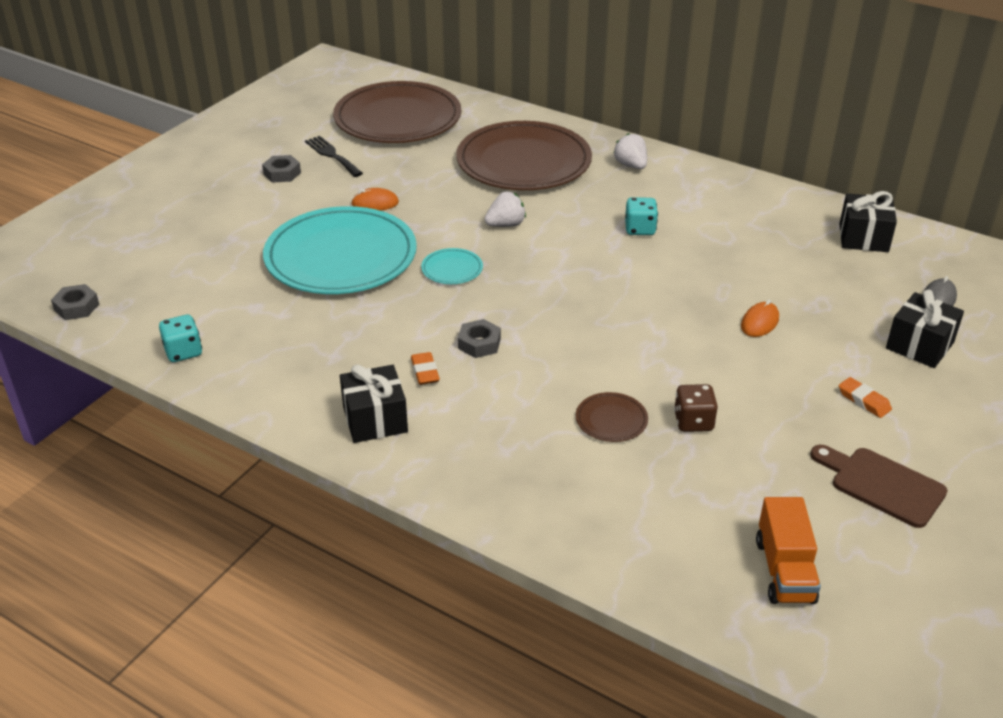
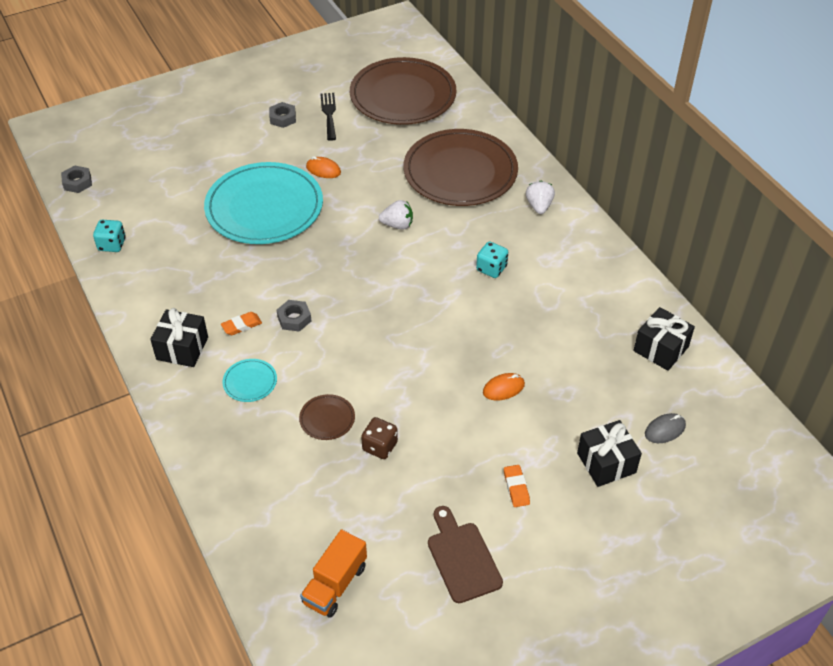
camera: 30 degrees right, 10 degrees up
orange eraser [411,352,440,385] -> orange eraser turned 45 degrees clockwise [221,312,262,335]
turquoise plate [421,248,483,284] -> turquoise plate moved to [222,359,277,402]

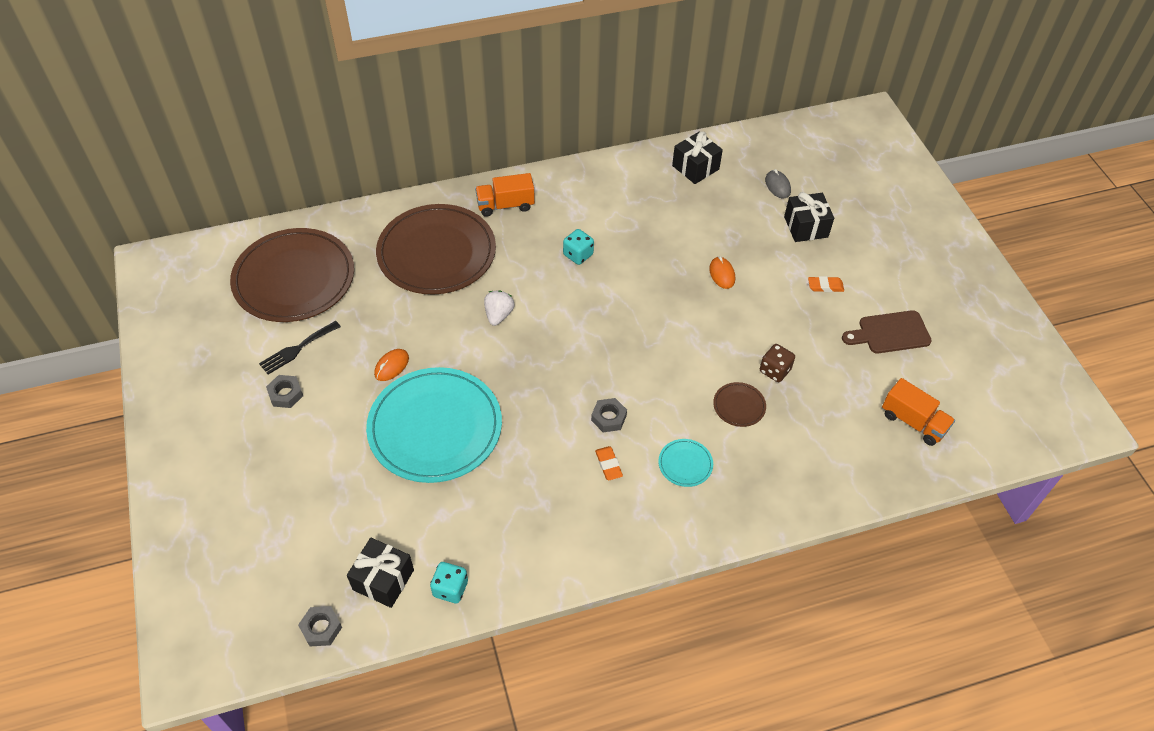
camera: 80 degrees left, 5 degrees up
black gift [150,308,208,367] -> black gift moved to [347,538,414,608]
black fork [320,93,336,141] -> black fork turned 45 degrees counterclockwise [259,321,341,375]
white strawberry [526,181,555,214] -> orange truck [475,173,535,217]

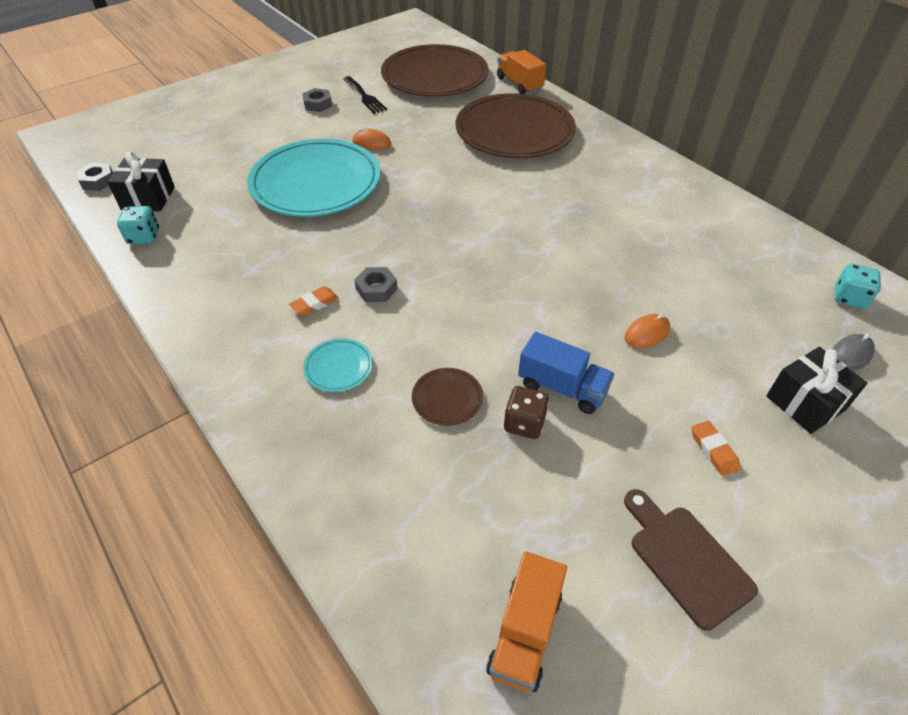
camera: 70 degrees right, 5 degrees down
black fork [259,321,341,375] -> black fork turned 150 degrees counterclockwise [343,76,387,114]
orange truck [475,173,535,217] -> orange truck moved to [497,50,546,94]
white strawberry [484,290,514,326] -> none
turquoise dice [563,229,594,265] -> turquoise dice moved to [835,264,881,309]
black gift [672,131,723,184] -> none
none -> blue truck [518,332,615,414]

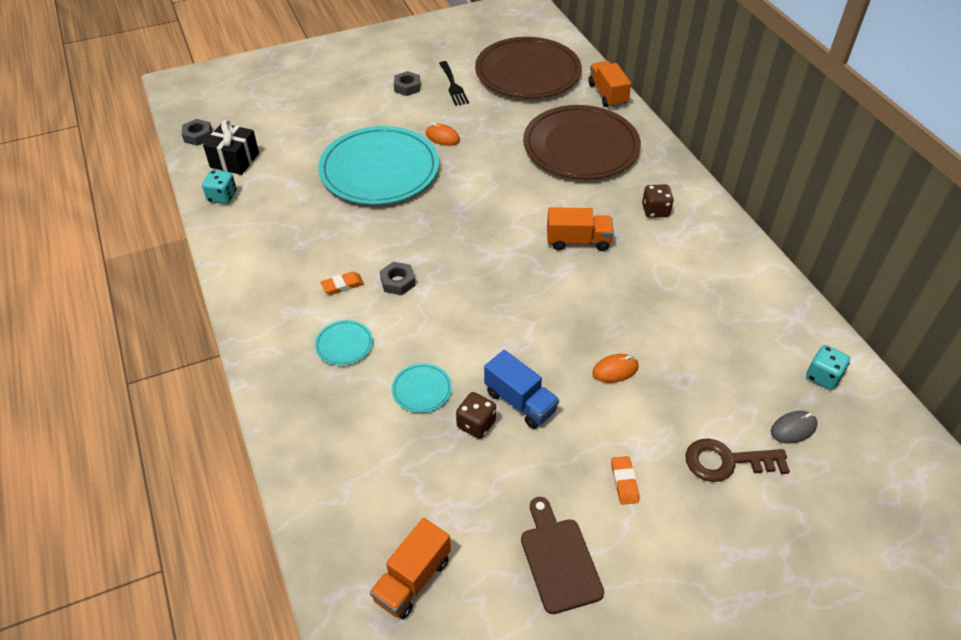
camera: 15 degrees right, 0 degrees up
brown plate [412,368,483,426] -> turquoise plate [391,363,452,413]
black gift [766,347,867,434] -> brown key [685,438,790,482]
none -> orange truck [547,207,614,251]
none -> brown dice [642,184,674,218]

